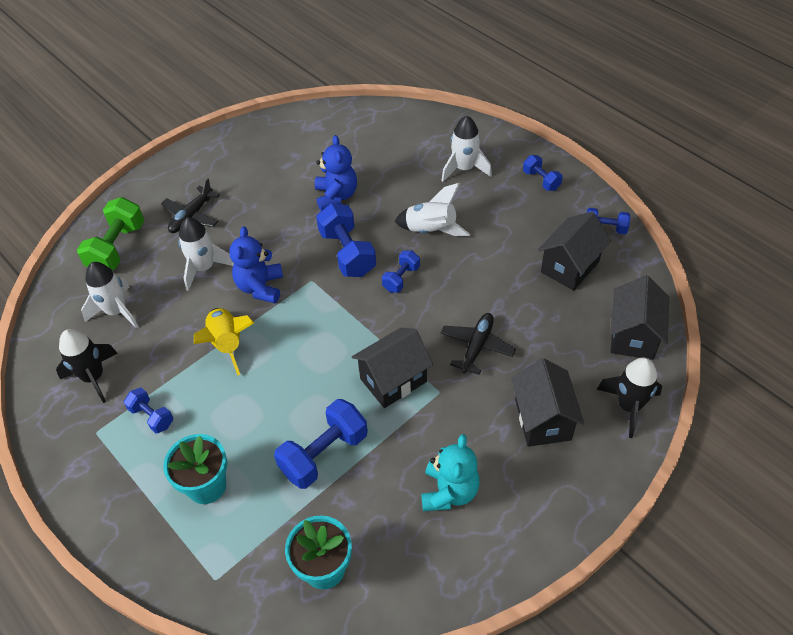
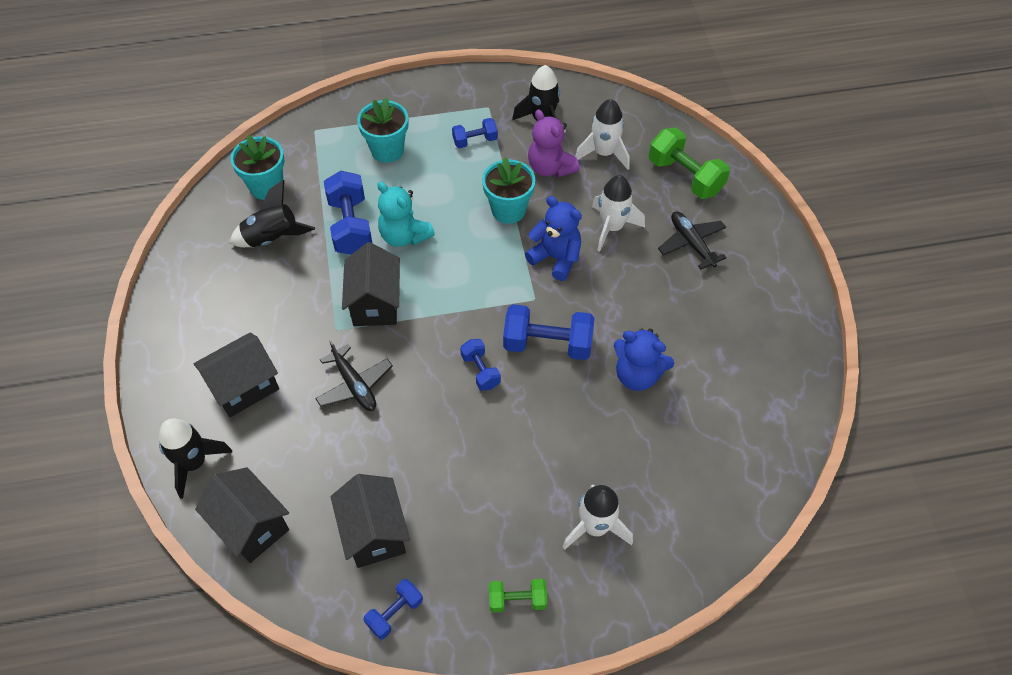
camera: 120 degrees right, 5 degrees up
yellow rocket [194,308,254,375] -> turquoise flower pot [482,157,535,224]
white rocket [394,183,470,236] -> none
turquoise teddy bear [421,434,480,511] -> turquoise teddy bear moved to [377,182,435,247]
black house [511,358,584,447] -> black house turned 60 degrees counterclockwise [193,332,279,417]
blue dumbbell [523,155,563,191] -> green dumbbell [489,579,547,613]
none -> black rocket [230,180,315,247]
none -> purple teddy bear [528,109,580,177]

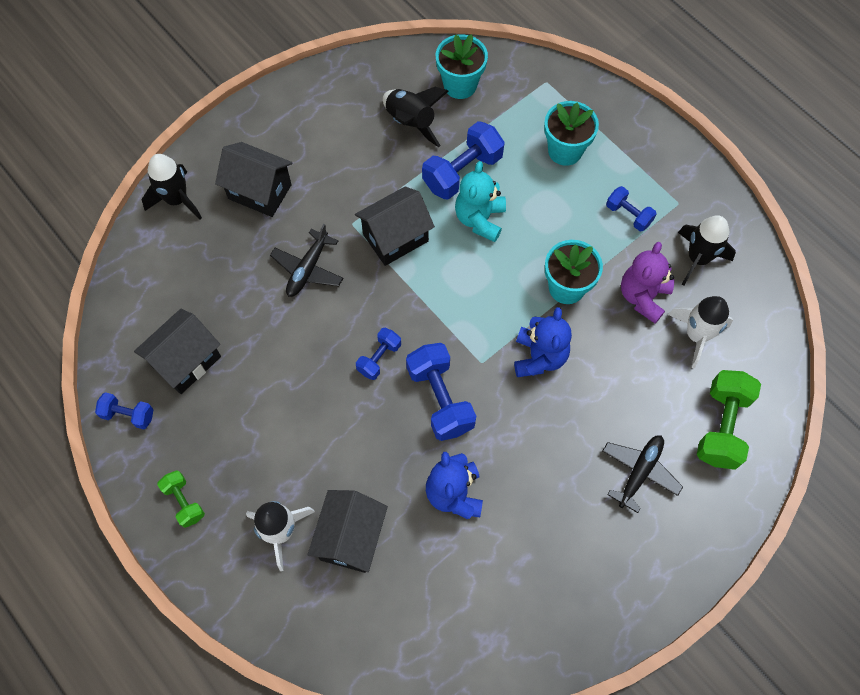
camera: 60 degrees right, 10 degrees up
black house [195,467,289,563] -> black house moved to [308,490,388,573]
white rocket [592,175,645,251] -> none

